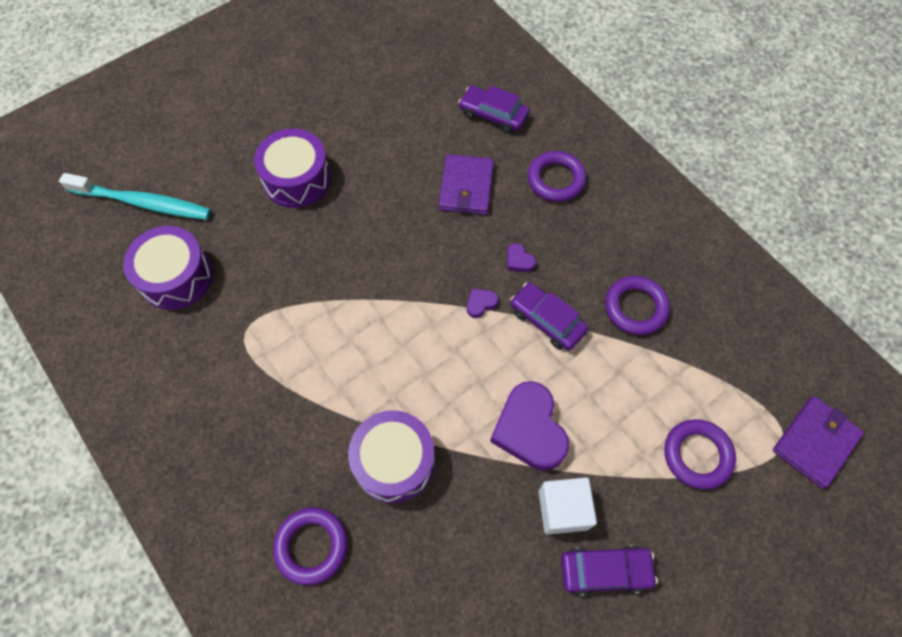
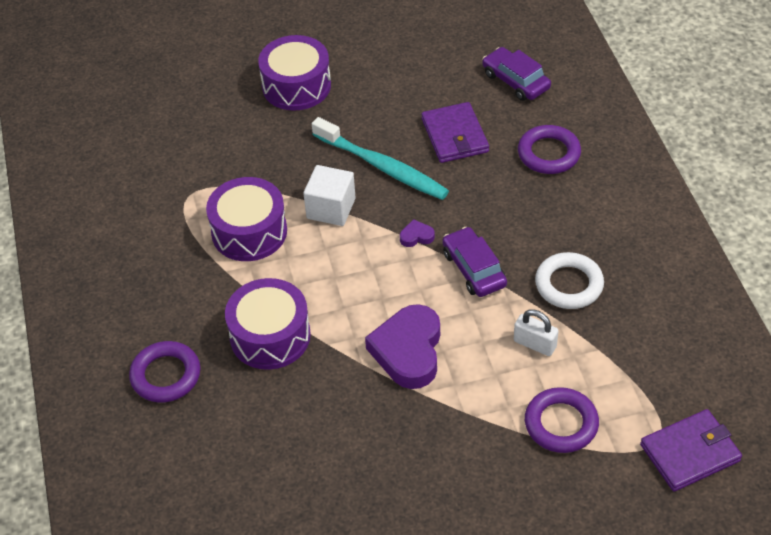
camera: 25 degrees right, 15 degrees down
turquoise toothbrush [59,173,211,220] -> turquoise toothbrush moved to [312,117,449,200]
purple drum [123,226,213,310] -> purple drum moved to [206,177,287,261]
purple wallet [438,154,494,215] -> purple wallet turned 45 degrees counterclockwise [421,102,489,163]
purple heart [507,243,536,272] -> none
white cube [539,477,597,535] -> white cube moved to [303,165,356,226]
purple car [561,545,658,596] -> none
purple ring [605,276,670,335] -> white ring [535,252,604,309]
none -> white padlock [514,309,558,356]

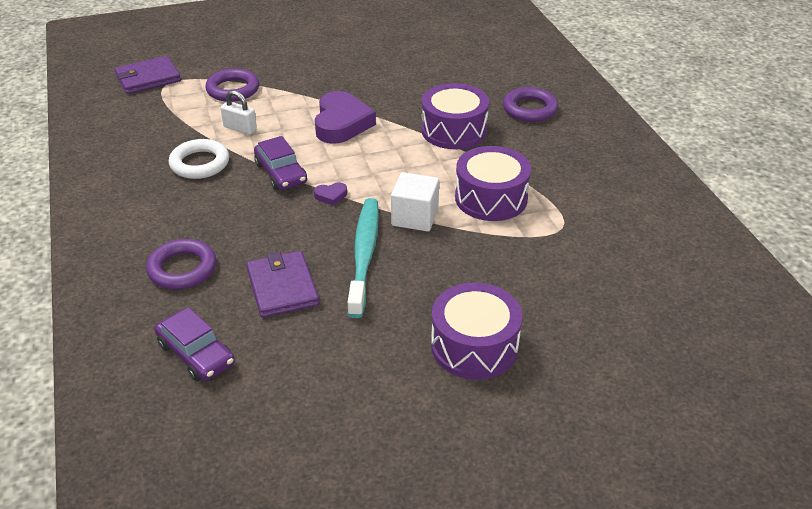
camera: 175 degrees right, 10 degrees down
turquoise toothbrush [312,117,449,200] -> turquoise toothbrush turned 60 degrees clockwise [348,198,379,318]

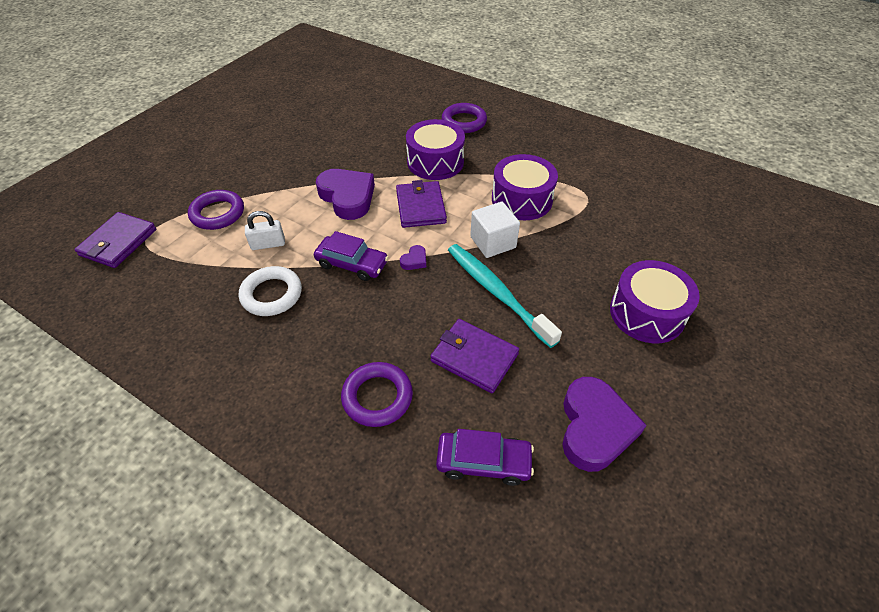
camera: 40 degrees left, 10 degrees up
none -> purple wallet [396,180,447,228]
none -> purple heart [562,377,647,472]

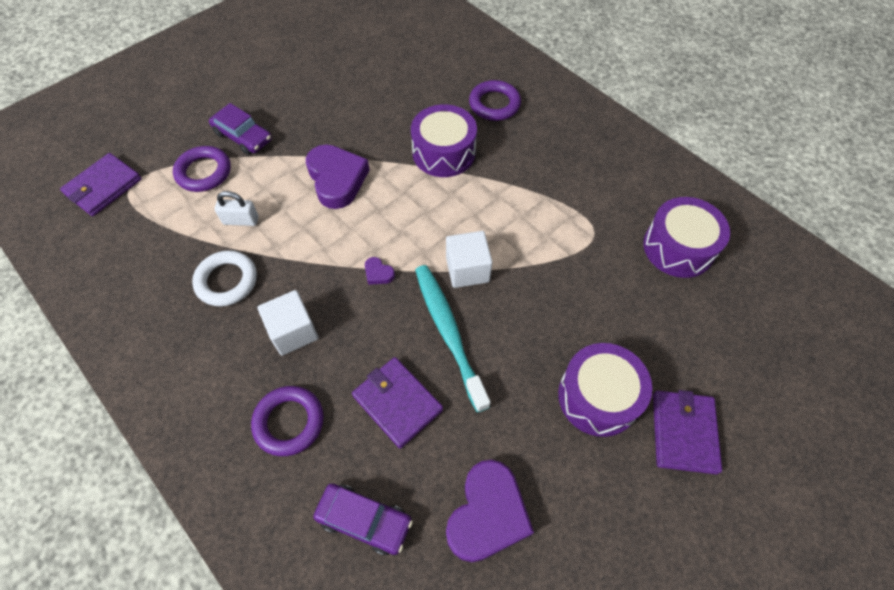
camera: 15 degrees right, 10 degrees up
purple car [314,231,389,281] -> purple car moved to [209,103,272,155]
purple wallet [396,180,447,228] -> purple wallet moved to [653,390,722,475]
purple heart [400,245,426,270] -> purple heart turned 75 degrees clockwise [365,257,395,285]
purple drum [492,154,558,220] -> purple drum moved to [643,197,730,278]
none -> white cube [257,290,319,356]

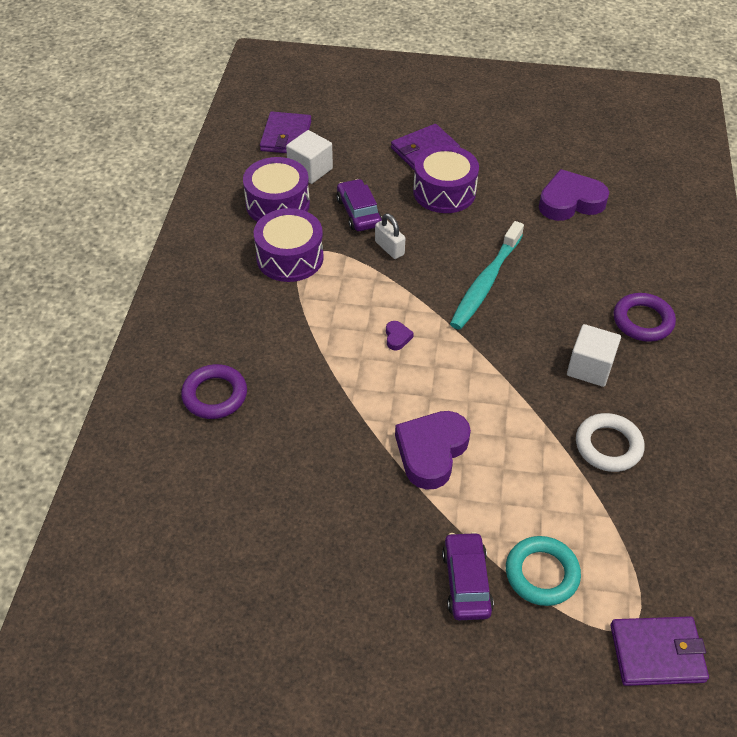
camera: 130 degrees left, 10 degrees down
purple ring [173,146,231,192] -> turquoise ring [506,536,581,606]
white padlock [215,191,259,226] -> white padlock moved to [375,213,405,259]
purple car [313,483,413,555] -> purple car moved to [337,179,382,231]
purple wallet [352,357,443,449] -> purple wallet moved to [260,112,311,153]
purple heart [365,257,395,285] -> purple heart moved to [386,321,414,350]
purple drum [411,104,477,177] -> purple drum moved to [254,208,324,282]
white cube [446,231,492,288] -> white cube moved to [286,130,333,184]

